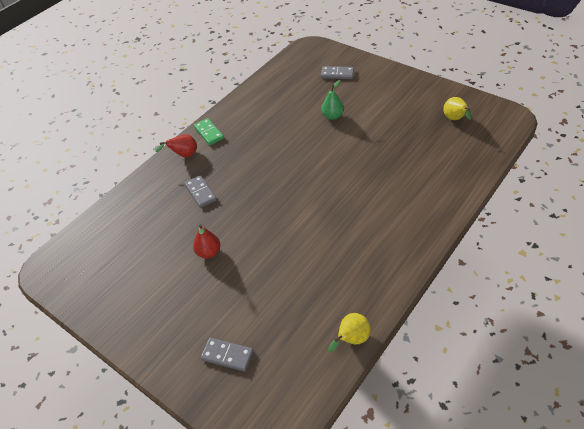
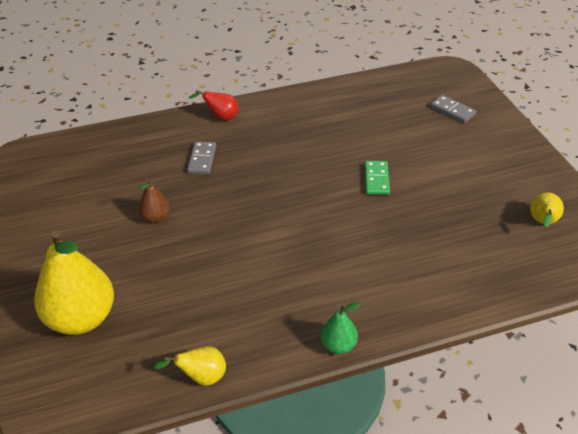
camera: 30 degrees right, 5 degrees down
red pear [193,224,220,258] -> brown pear [138,179,170,223]
green domino [194,118,224,145] -> green domino moved to [365,161,390,195]
grey domino [201,338,253,372] -> yellow pear [34,230,114,335]
green pear [321,80,344,120] -> green pear moved to [320,302,361,354]

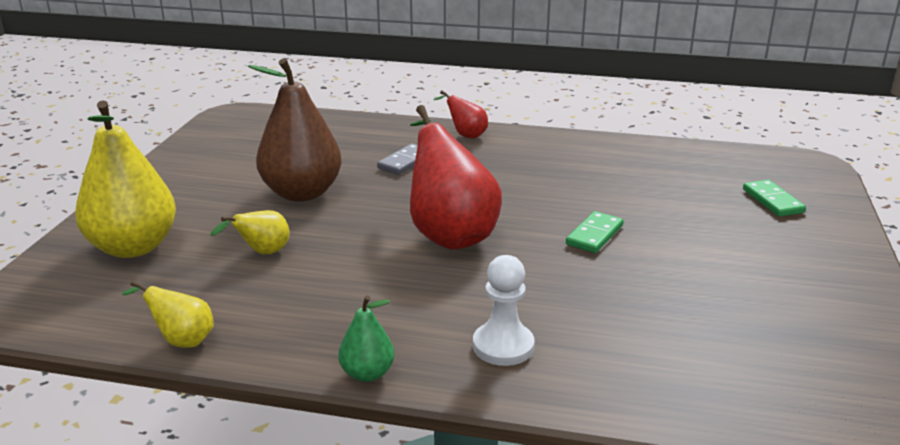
camera: 30 degrees right, 15 degrees down
brown pear [138,179,170,223] -> brown pear [248,58,342,202], size x2.10
grey domino [430,95,477,123] -> green domino [743,180,806,217]
yellow pear [530,192,564,227] -> yellow pear moved to [211,210,290,254]
none -> red pear [410,105,502,249]
none -> white pawn [473,255,534,366]

